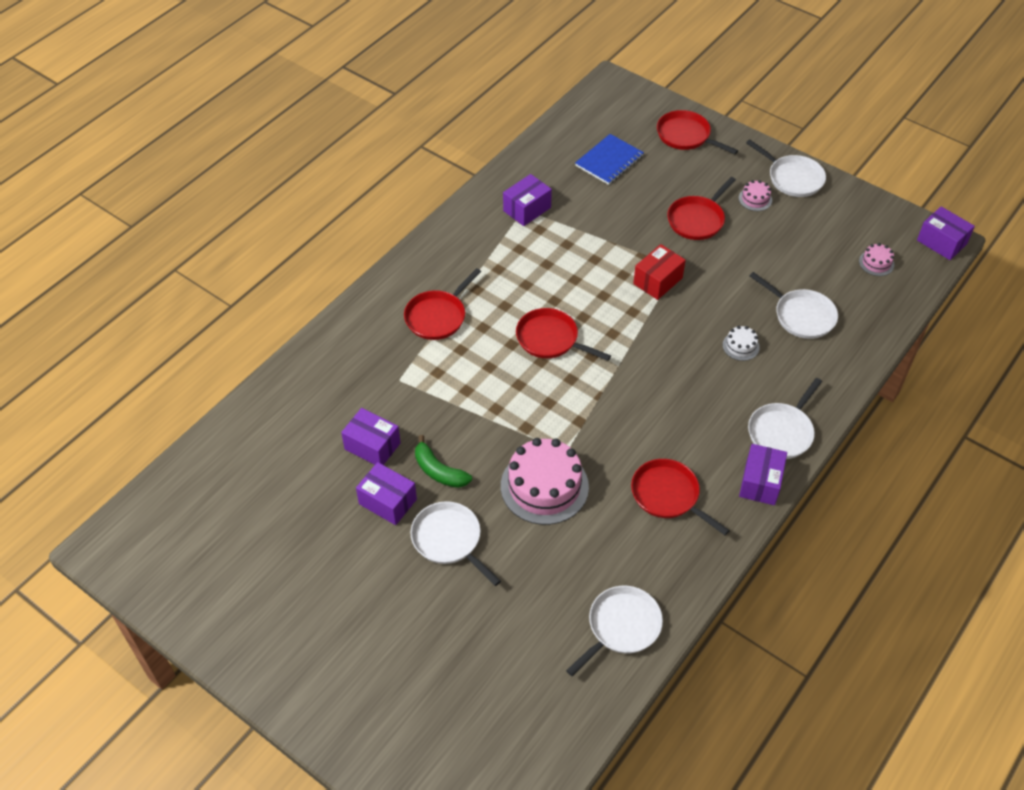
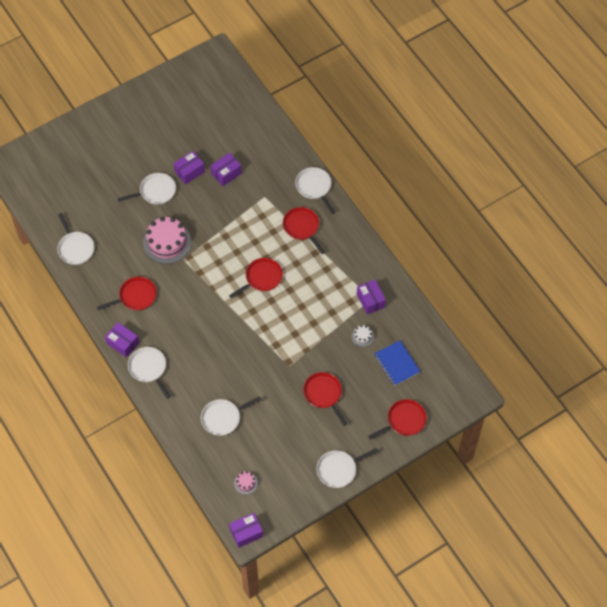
camera: 110 degrees right, 10 degrees up
green banana [415,435,472,488] -> none
red box [633,244,686,300] -> none
white cake [723,326,760,361] -> white cake moved to [351,325,374,347]
pink cake [739,180,772,211] -> none
none -> white pan [295,167,335,214]

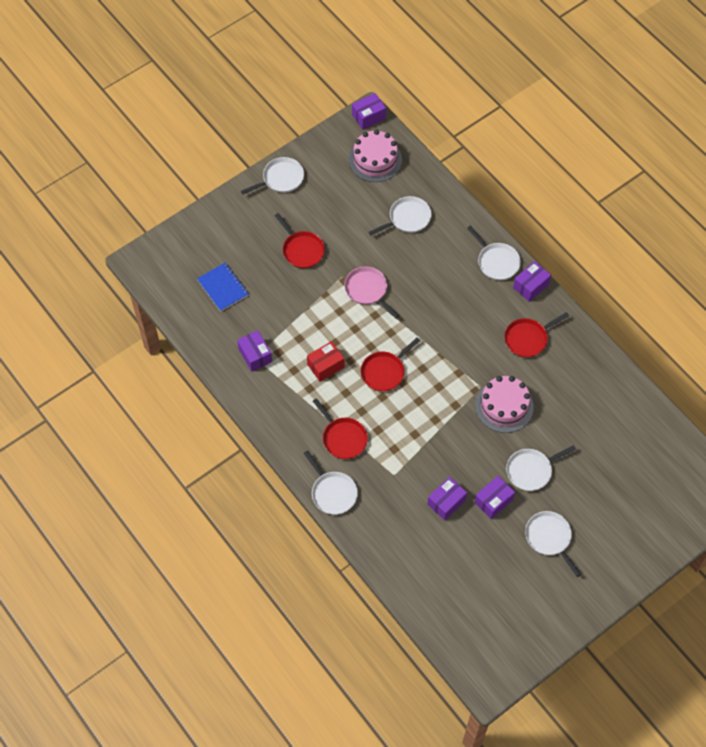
camera: 175 degrees right, 0 degrees up
white pan [57,213,94,265] -> white pan moved to [525,511,581,577]
purple box [105,322,139,358] -> purple box turned 75 degrees counterclockwise [513,261,551,302]
pink cake [234,471,258,494] -> pink cake [349,130,402,182], size x2.20
white cake [351,325,374,347] -> none
red pan [368,399,427,440] -> none
none -> red box [307,341,344,382]
none -> pink pan [344,266,399,319]

